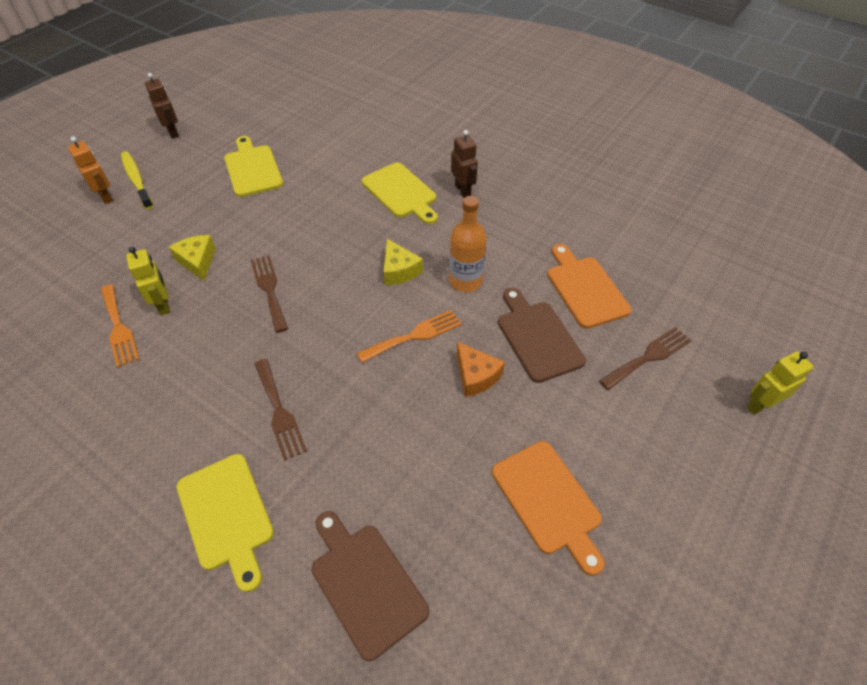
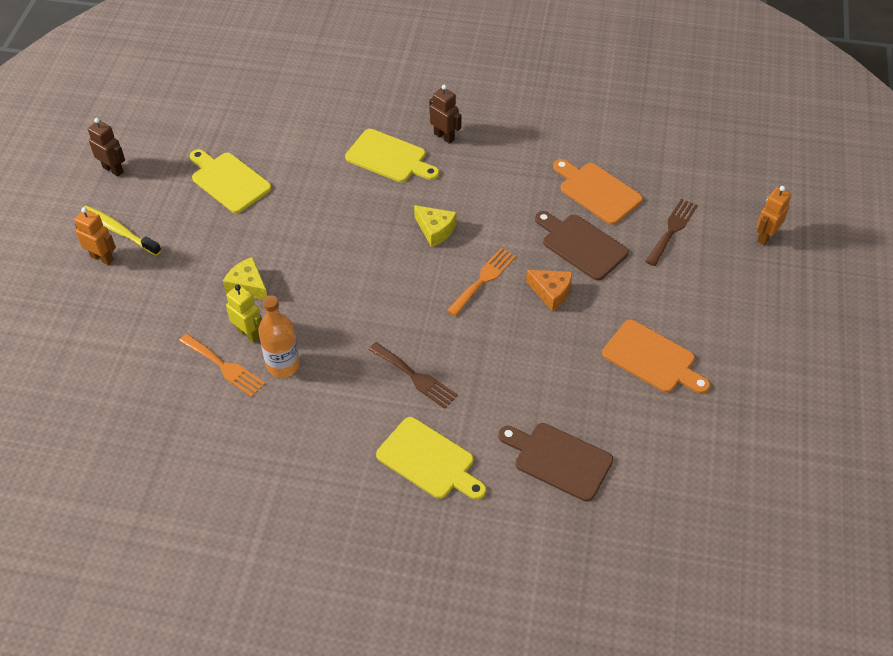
camera: 25 degrees left, 0 degrees up
brown fork [251,255,288,333] -> none
orange bottle [449,196,486,292] -> orange bottle moved to [258,295,300,378]
yellow robot [747,351,814,415] -> orange robot [756,186,791,245]

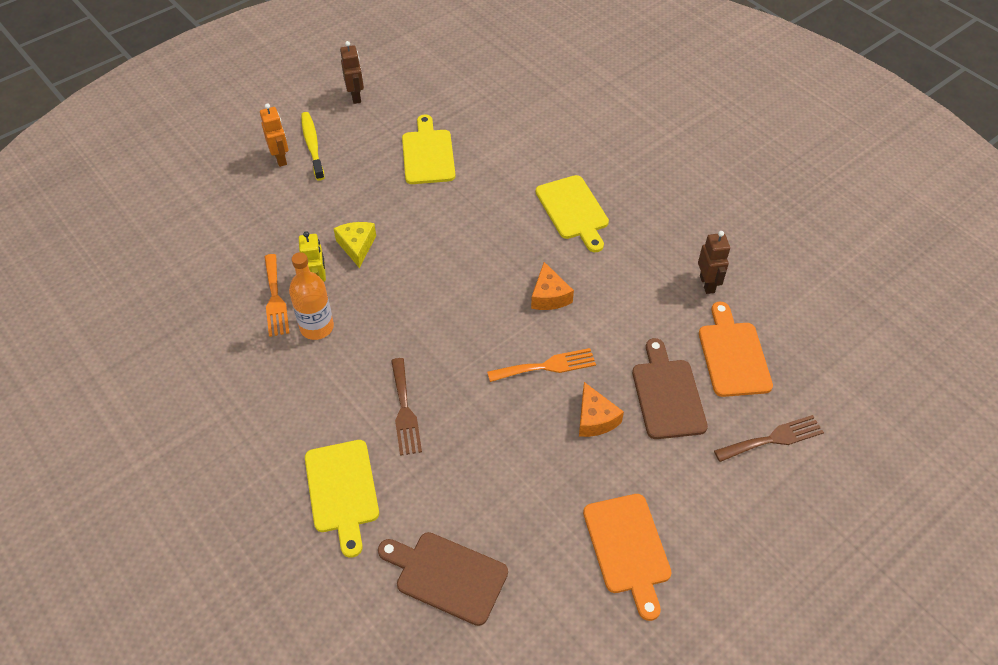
camera: 40 degrees right, 0 degrees up
yellow cheese [414,205,456,247] -> orange cheese [531,262,574,310]
brown robot [429,85,462,144] -> brown robot moved to [698,231,730,294]
brown cutting board [498,423,613,502] -> brown cutting board turned 45 degrees counterclockwise [378,532,508,626]
orange robot [756,186,791,245] -> none

